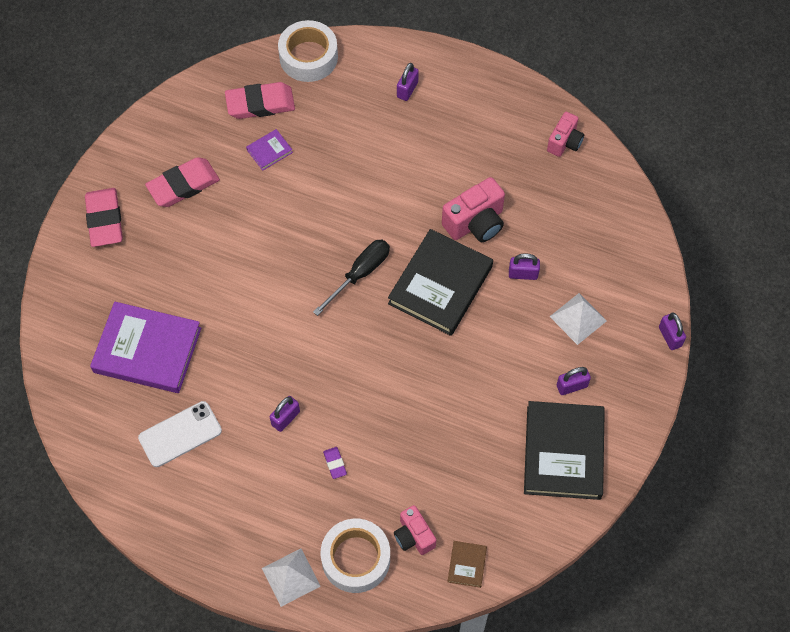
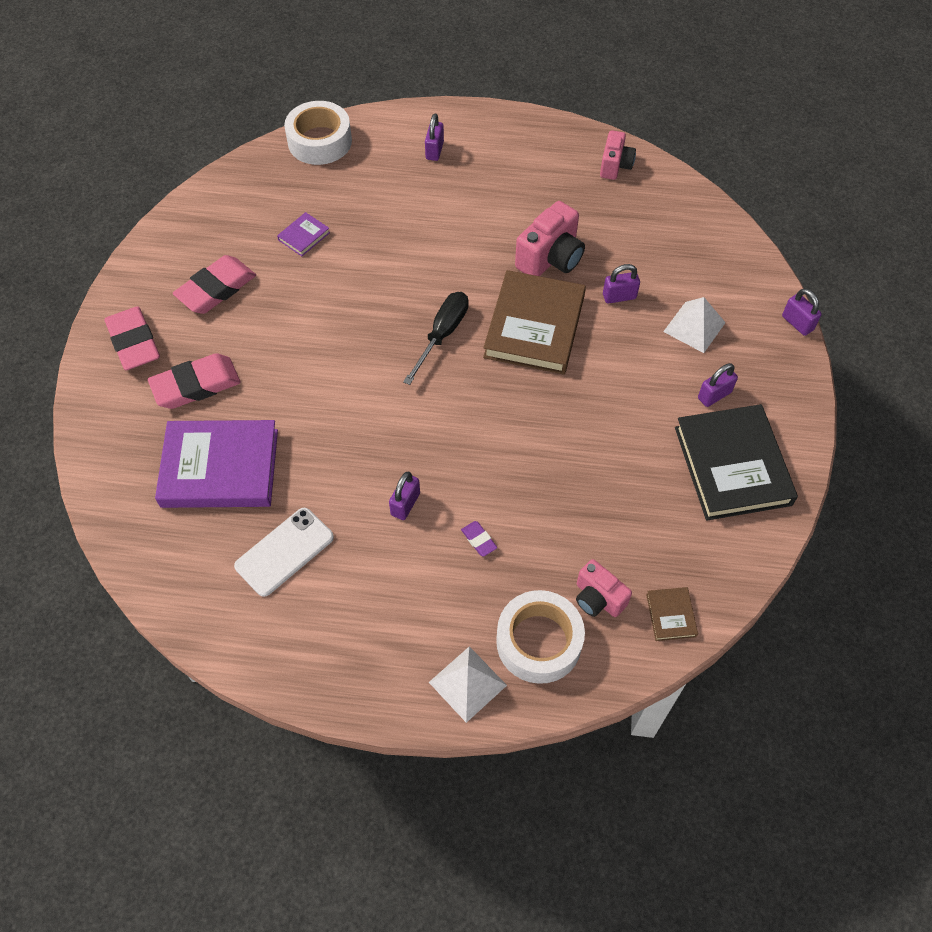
camera: 15 degrees left, 5 degrees down
pink eraser [225,82,295,119] -> pink eraser moved to [148,353,241,409]
black book [388,229,493,336] -> brown book [483,270,586,375]

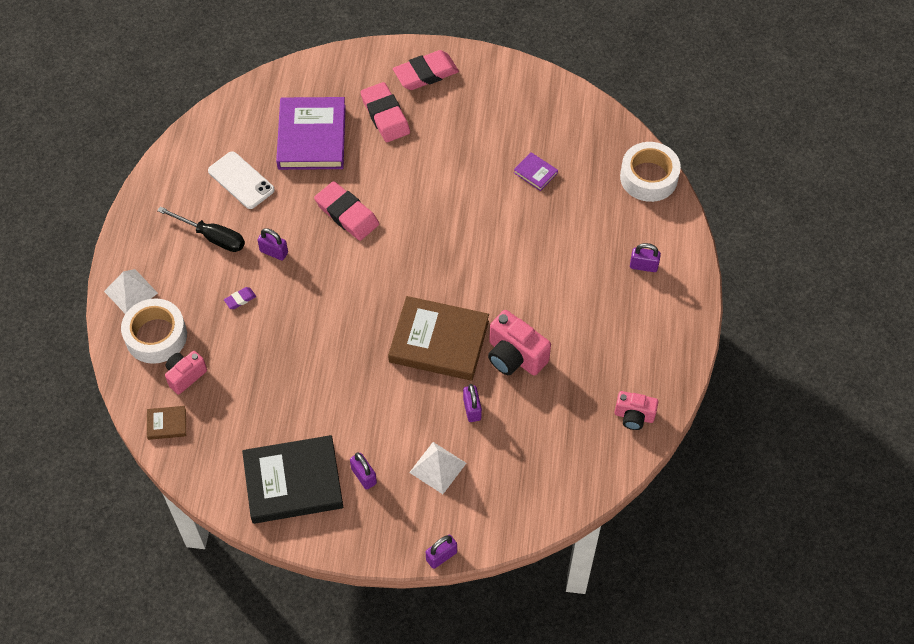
camera: 90 degrees right, 0 degrees up
pink eraser [173,255,256,314] -> pink eraser moved to [314,181,379,241]
black screwdriver [403,292,469,385] -> black screwdriver moved to [157,206,245,252]

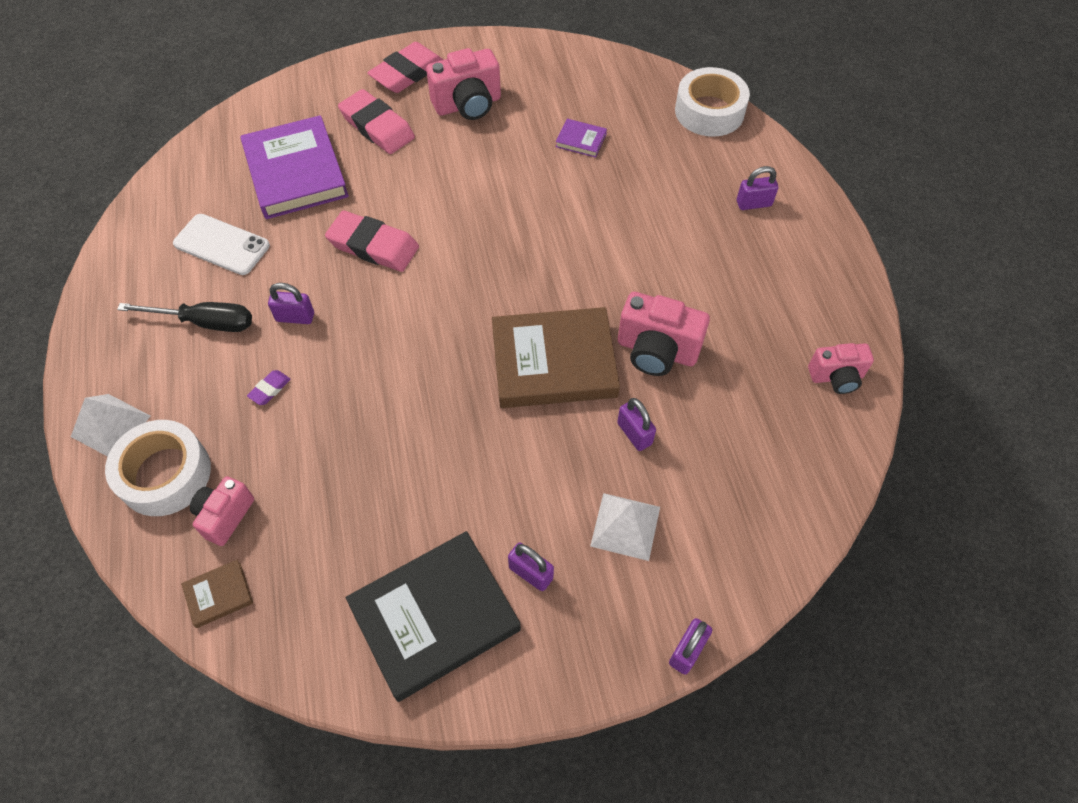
camera: 20 degrees left, 0 degrees up
none -> pink camera [426,48,501,120]

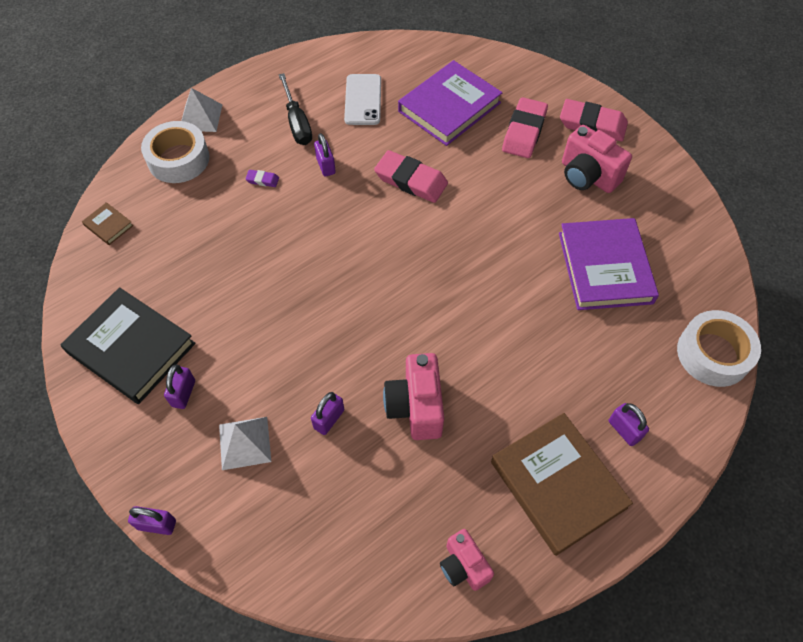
camera: 65 degrees right, 0 degrees up
pink camera [190,476,254,546] -> none
pink eraser [325,210,419,272] -> pink eraser turned 60 degrees counterclockwise [374,150,448,203]
brown book [492,307,620,408] -> brown book moved to [491,413,633,556]
purple book [556,119,607,158] -> purple book [559,218,659,310], size x2.33

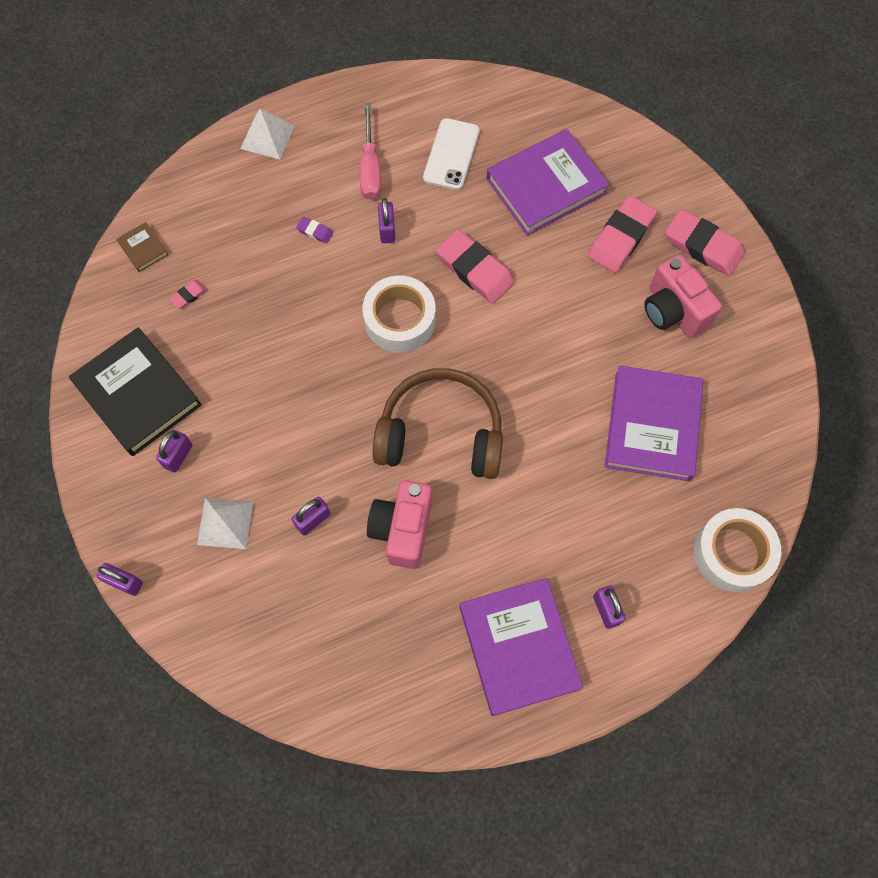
camera: 15 degrees right, 10 degrees up
white tape [141,121,210,183] -> white tape moved to [362,276,436,352]
black screwdriver [279,73,312,145] -> pink screwdriver [360,103,381,200]
pink camera [440,529,494,591] -> none
brown book [491,413,633,556] -> purple book [460,578,583,716]
none -> pink eraser [169,280,207,308]
none -> brown headphones [373,368,503,479]

